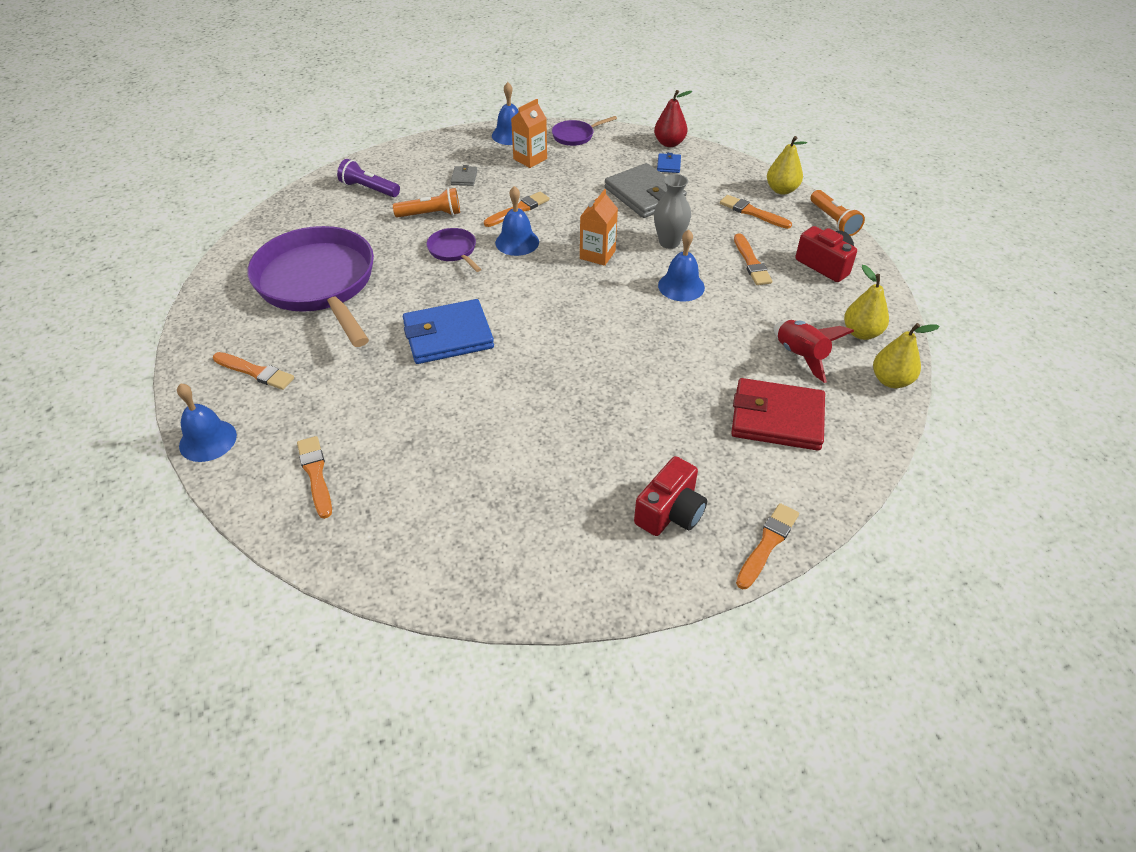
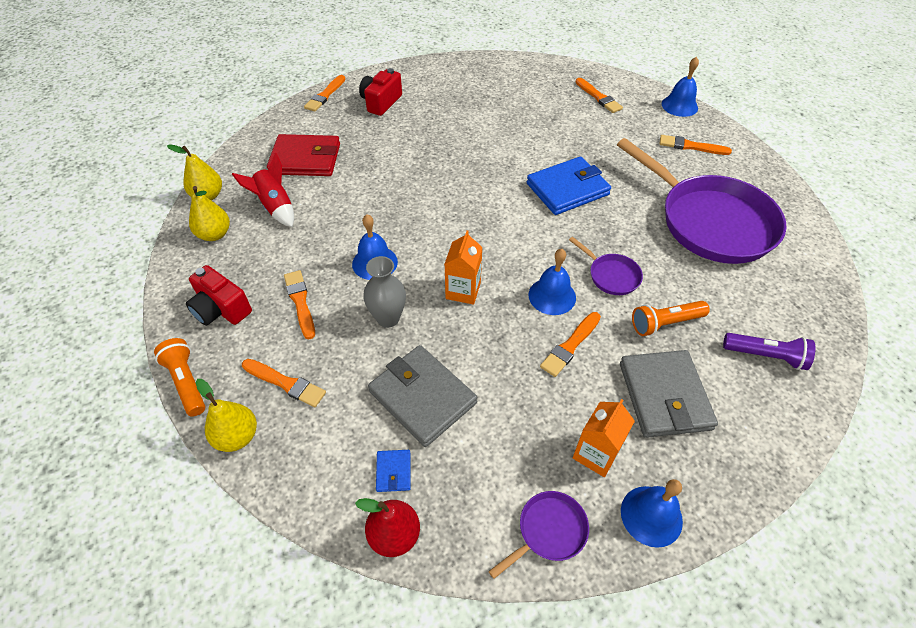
camera: 170 degrees right, 5 degrees up
grey wallet [450,165,477,186] -> grey wallet [620,350,718,438], size x2.30

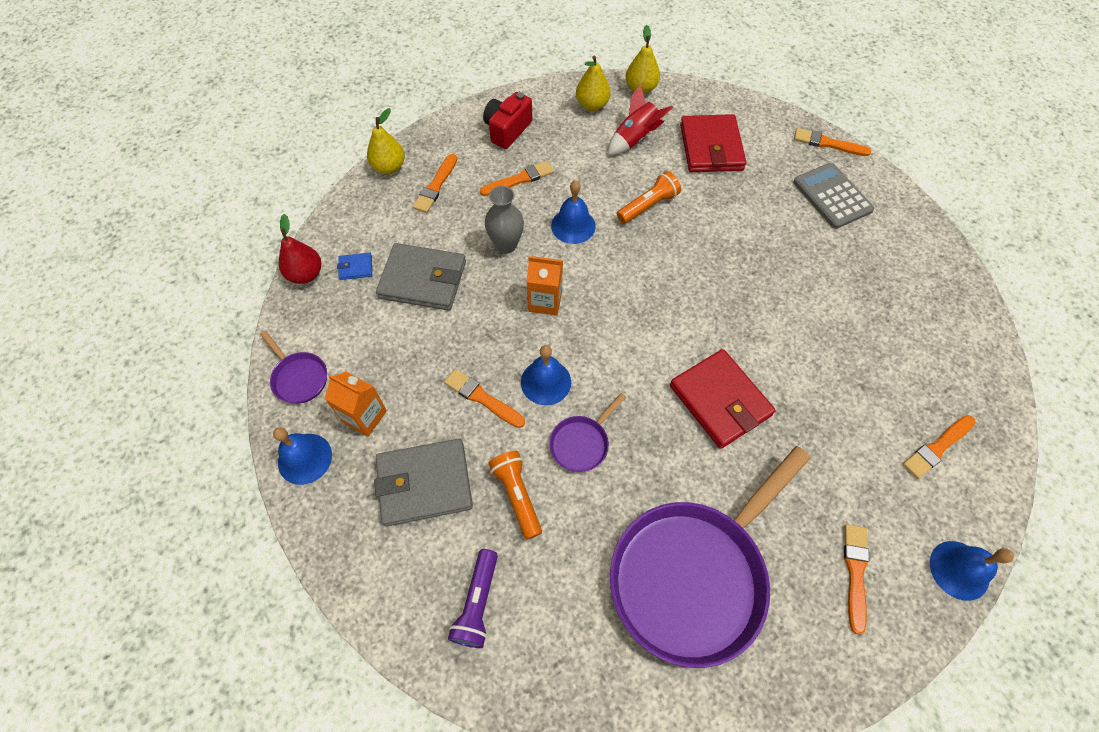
camera: 85 degrees right, 10 degrees up
orange flashlight [154,338,205,417] -> orange flashlight moved to [617,171,681,224]
red camera [359,68,402,116] -> grey calculator [793,163,875,229]
grey wallet [368,345,477,447] -> grey wallet turned 60 degrees clockwise [376,243,466,311]
blue wallet [527,157,611,215] -> red wallet [670,349,776,449]

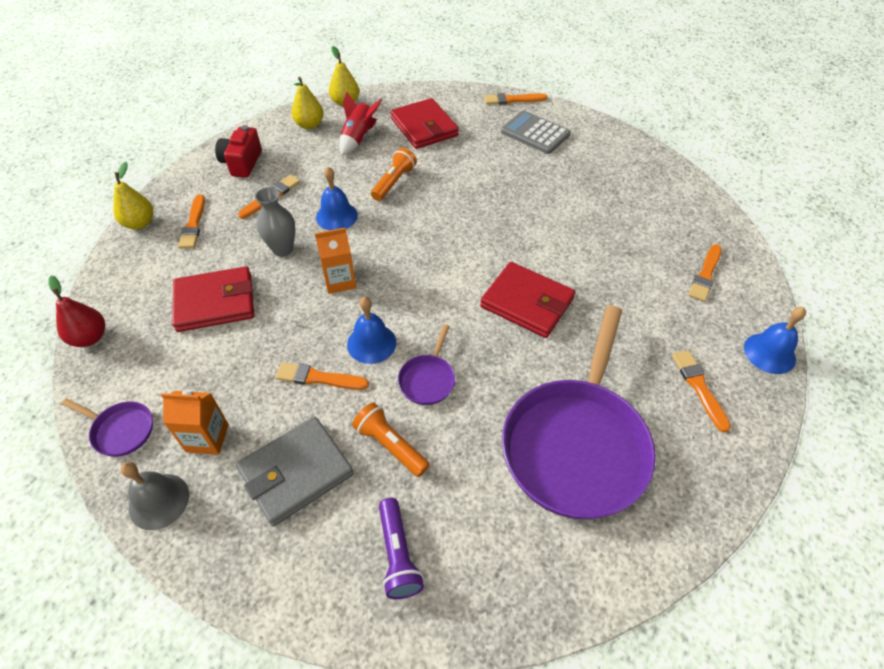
camera: 25 degrees left, 10 degrees down
blue bell [273,427,332,485] -> grey bell [121,462,189,530]
blue wallet [337,252,372,280] -> none
grey wallet [376,243,466,311] -> red wallet [172,266,254,332]

